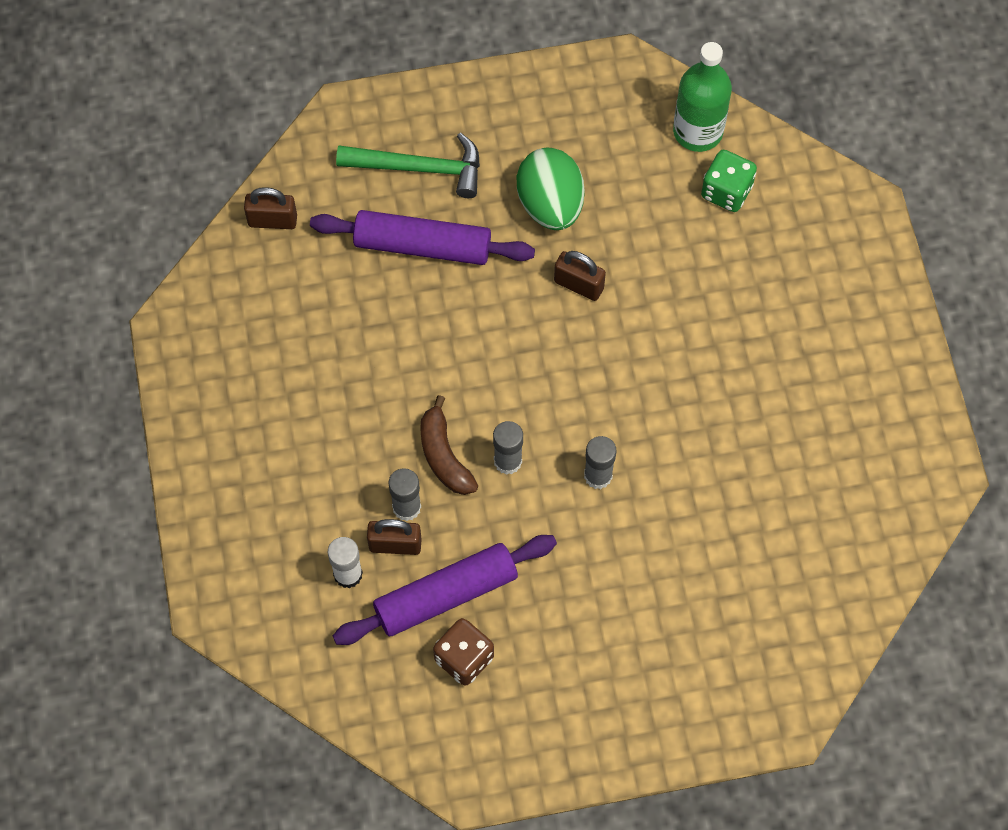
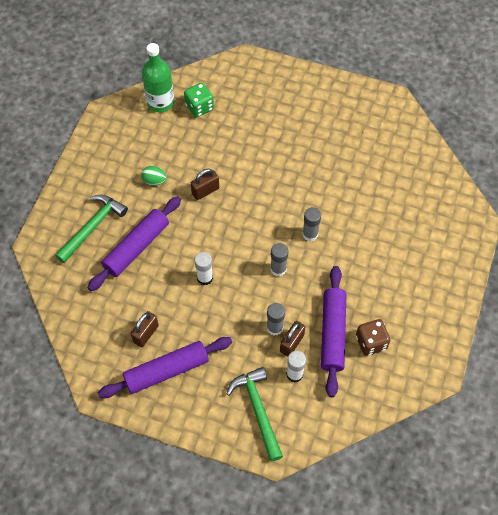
camera: 60 degrees left, 5 degrees down
brown padlock [244,187,297,229] -> brown padlock moved to [131,311,159,347]
brown banana [420,395,478,495] -> none
green egg [517,148,584,230] -> green egg [141,166,167,185], size x0.51
none -> purple rolling pin [98,337,232,398]
none -> white glue stick [195,252,213,285]
none -> green hammer [227,367,283,462]

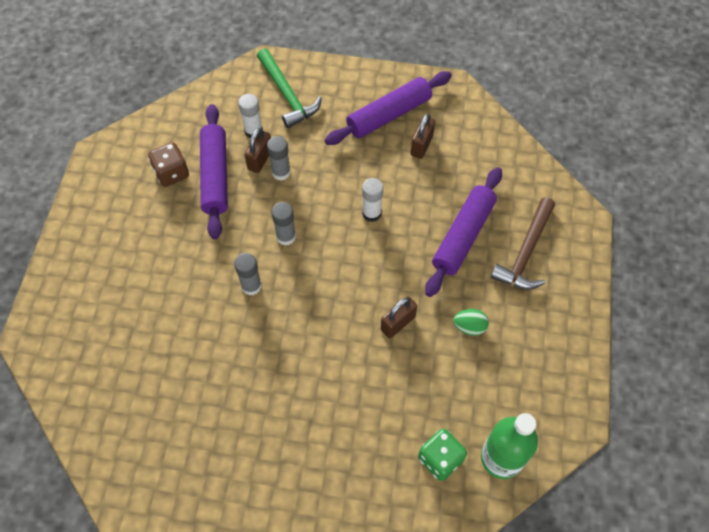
camera: 170 degrees right, 0 degrees up
green hammer [55,195,128,263] -> brown hammer [491,197,555,289]

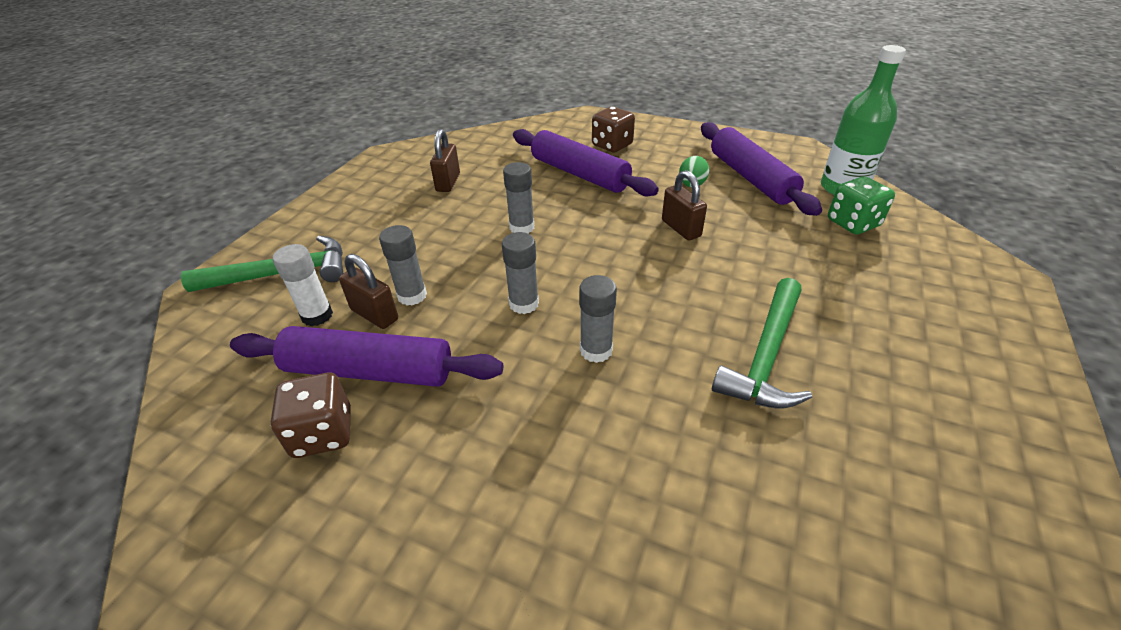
camera: 75 degrees left, 20 degrees down
purple rolling pin [325,71,452,145] -> purple rolling pin moved to [701,122,822,216]
white glue stick [362,178,383,222] -> grey glue stick [503,162,534,234]
brown padlock [411,113,435,159] -> brown padlock turned 60 degrees clockwise [430,129,460,192]
brown hammer [491,197,555,289] -> brown dice [592,107,635,152]
none -> green hammer [712,278,812,408]

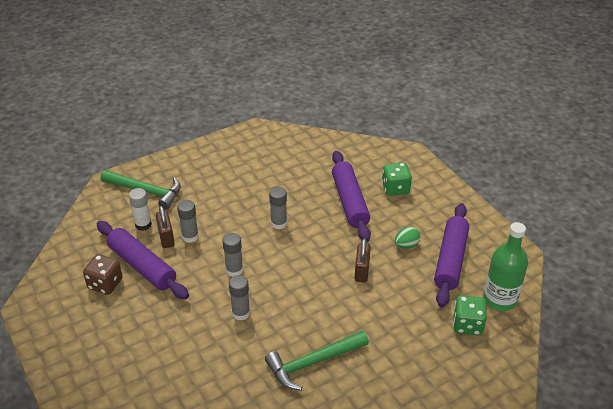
camera: 35 degrees right, 0 degrees up
brown padlock [430,129,460,192] -> none
brown dice [592,107,635,152] -> green dice [382,162,412,196]

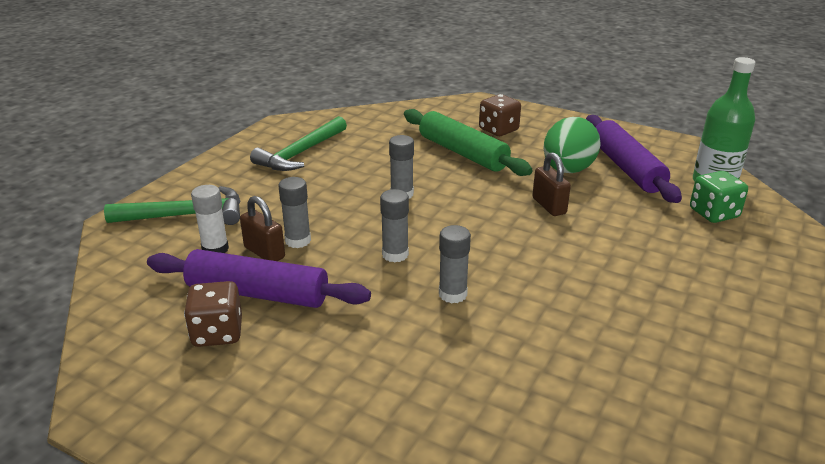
camera: 30 degrees left, 10 degrees down
green hammer [265,330,369,390] -> green hammer moved to [250,116,347,171]
purple rolling pin [332,151,371,242] -> green rolling pin [404,109,532,176]
green dice [382,162,412,196] -> brown dice [479,94,521,136]
green egg [394,227,420,249] -> green egg [543,117,600,173], size x1.94

